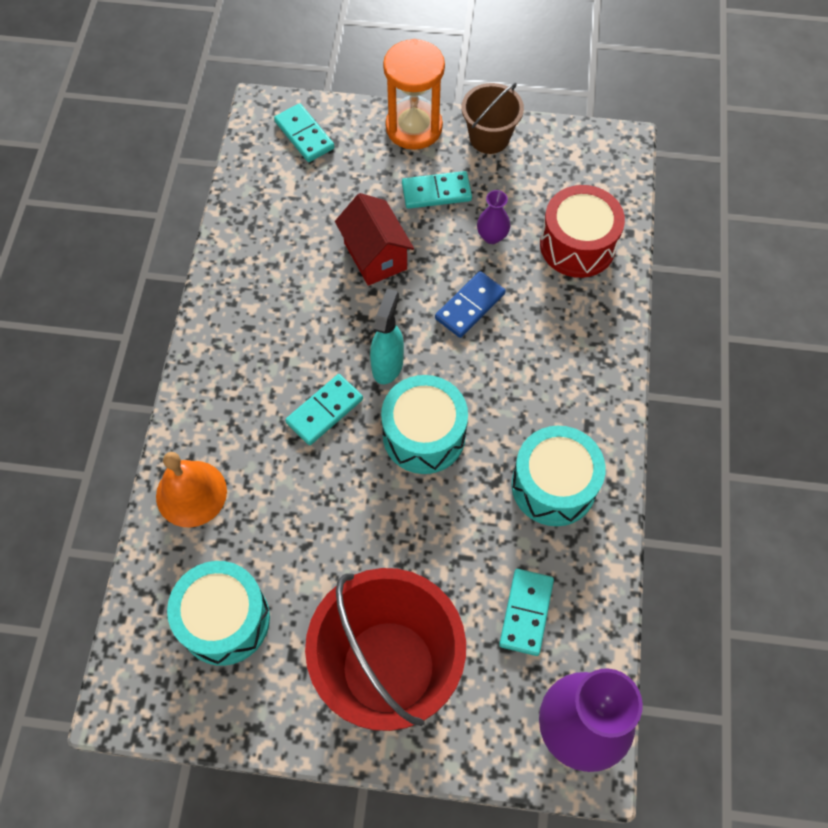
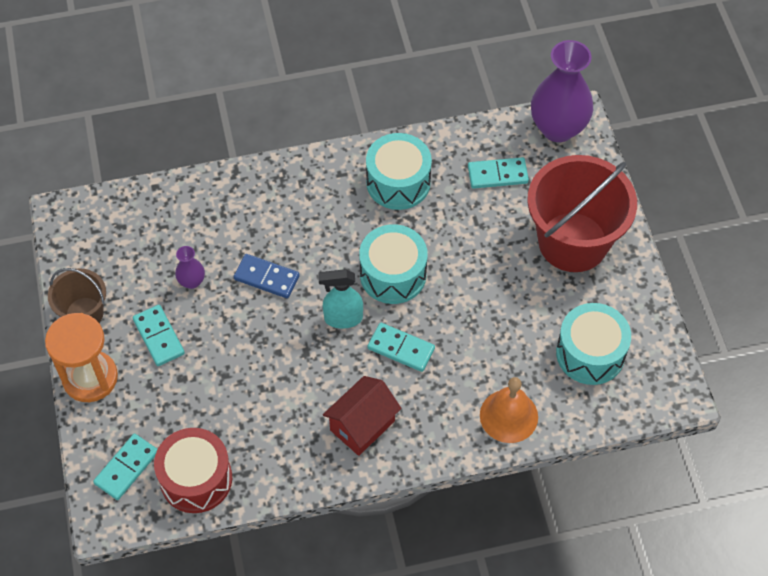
camera: 110 degrees left, 5 degrees down
red house [335,193,414,286] -> red house moved to [323,376,402,456]
red drum [540,185,625,278] -> red drum moved to [154,428,232,513]

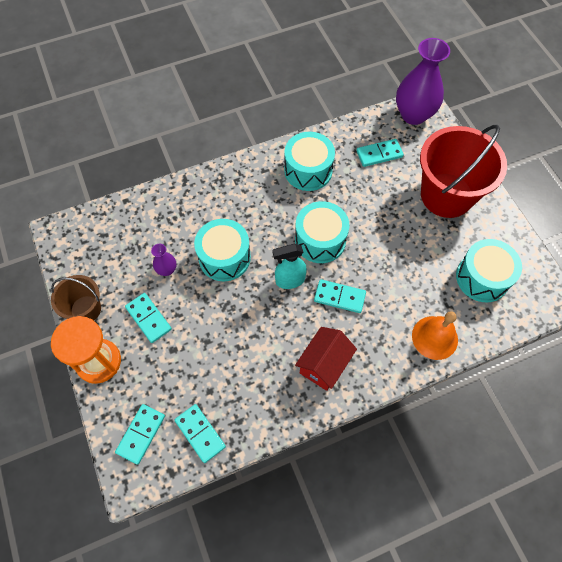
camera: 10 degrees left, 5 degrees up
red drum [154,428,232,513] -> turquoise domino [175,404,226,463]
blue domino [234,254,300,298] -> turquoise drum [194,219,251,281]

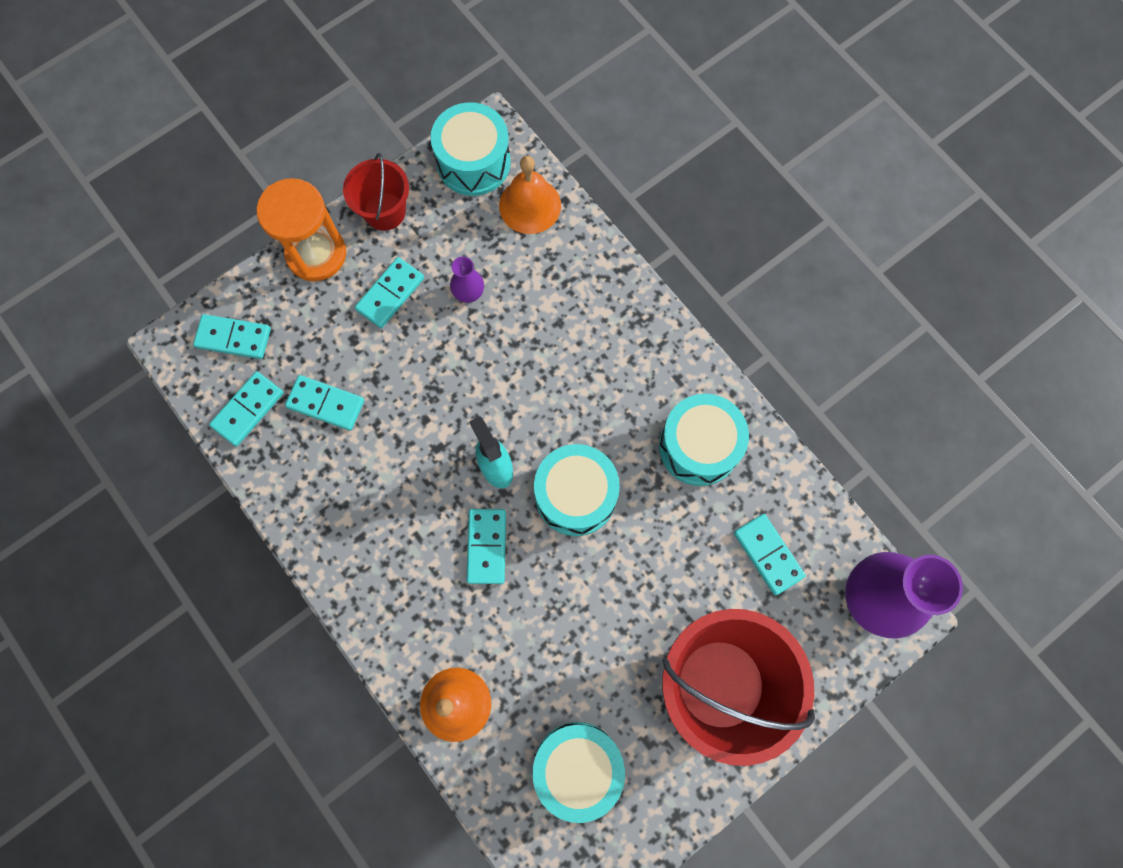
camera: 75 degrees right, 10 degrees up
brown bucket [51,275,101,321] -> red bucket [343,153,409,231]
turquoise drum [194,219,251,281] -> turquoise drum moved to [431,102,511,196]
red house [295,327,357,391] -> none
none -> turquoise domino [285,375,364,431]
none -> orange bell [499,156,561,234]

